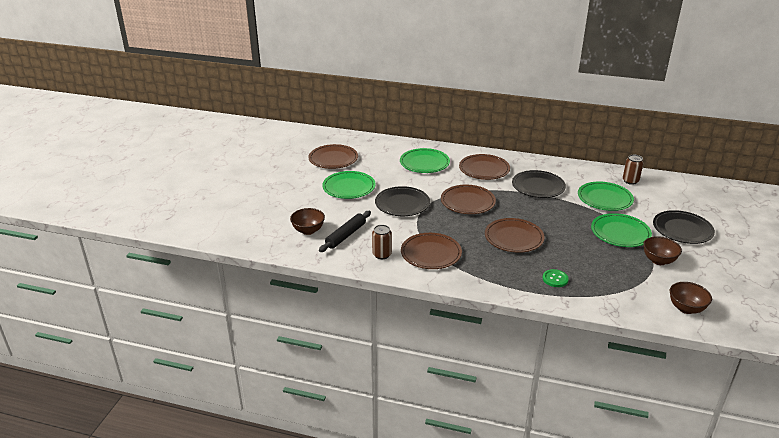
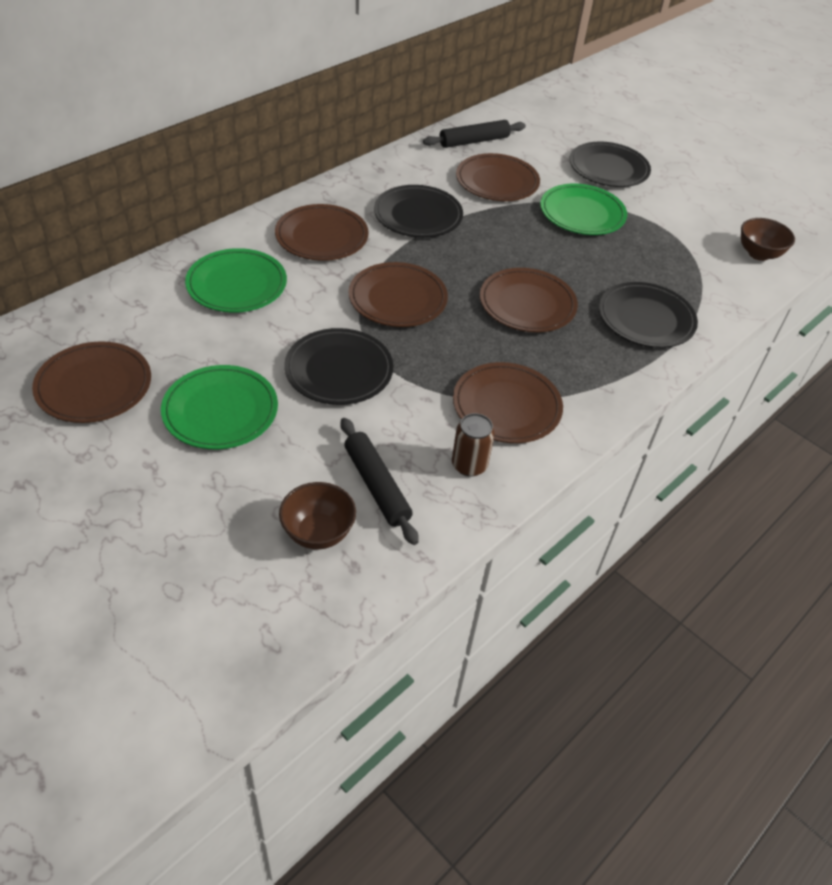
camera: 65 degrees left, 15 degrees up
green button [543,269,569,287] -> black plate [599,282,698,348]
green plate [578,182,634,211] -> brown plate [456,153,540,201]
brown can [623,155,644,185] -> black rolling pin [423,120,526,148]
brown bowl [643,236,682,265] -> none

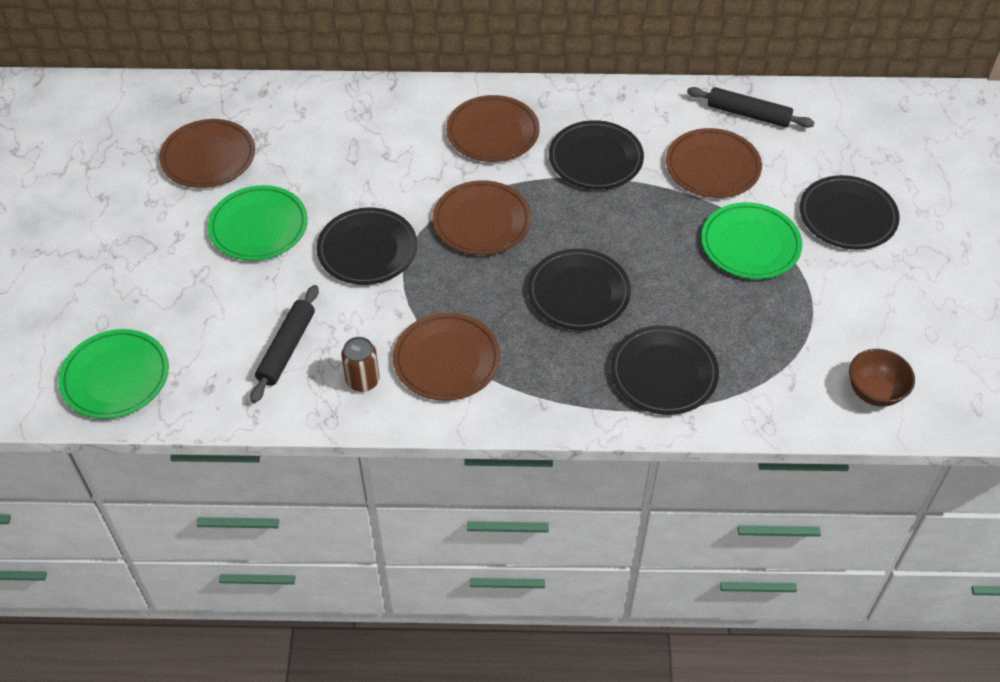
camera: 50 degrees right, 5 degrees up
green plate [185,248,287,313] -> green plate moved to [58,329,169,419]
brown bowl [279,482,356,549] -> none
brown plate [480,268,578,332] -> black plate [528,249,631,330]

